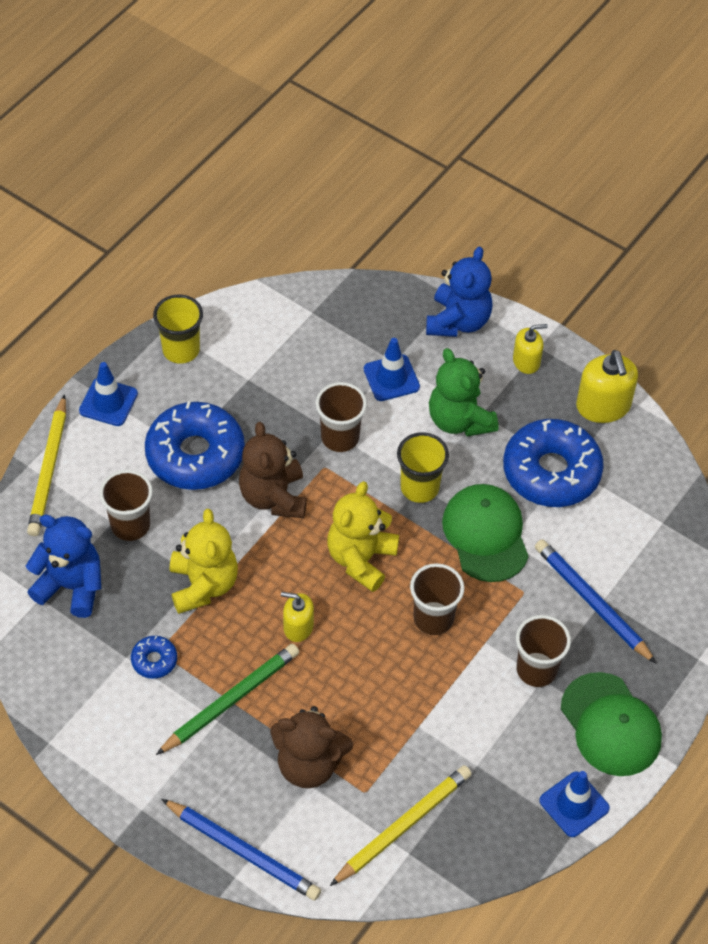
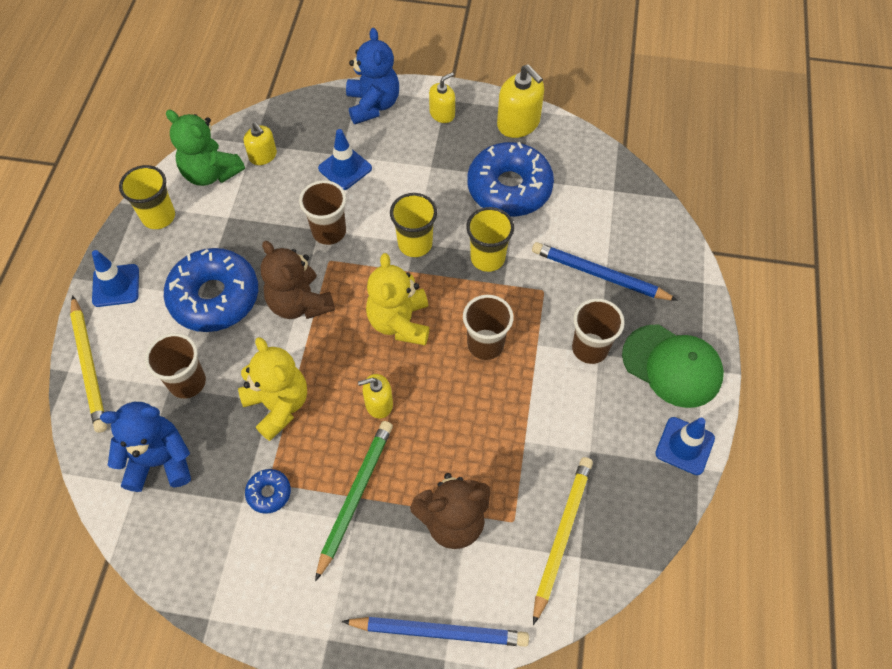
camera: 25 degrees left, 5 degrees up
green teddy bear [429,348,498,436] -> green teddy bear moved to [166,110,245,186]
green cap [442,484,529,582] -> yellow cup [466,207,514,272]
none -> yellow soap dispenser [244,122,277,165]

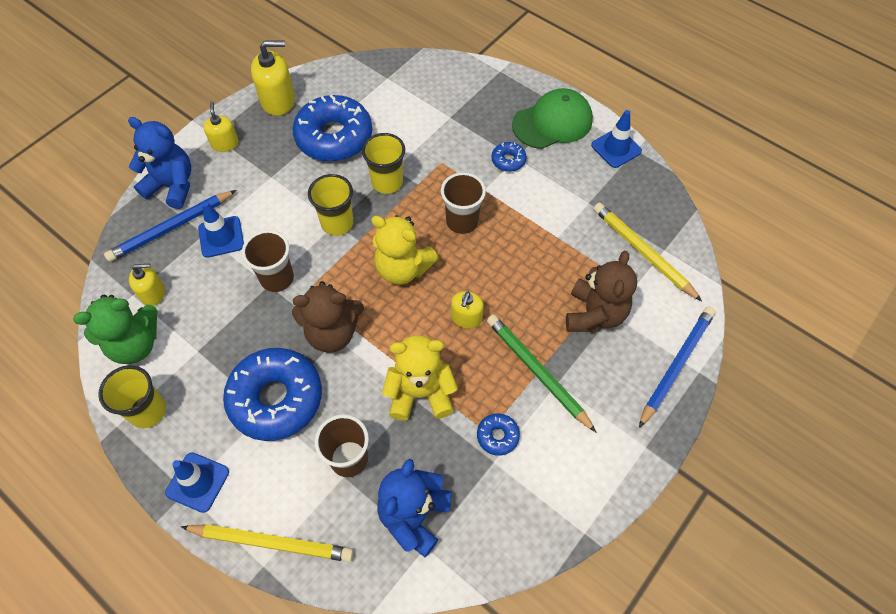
camera: 60 degrees left, 0 degrees up
blue pencil [532,242,678,301] -> blue pencil moved to [104,190,236,262]
brown cup [572,299,625,364] -> blue donut [491,142,527,172]

